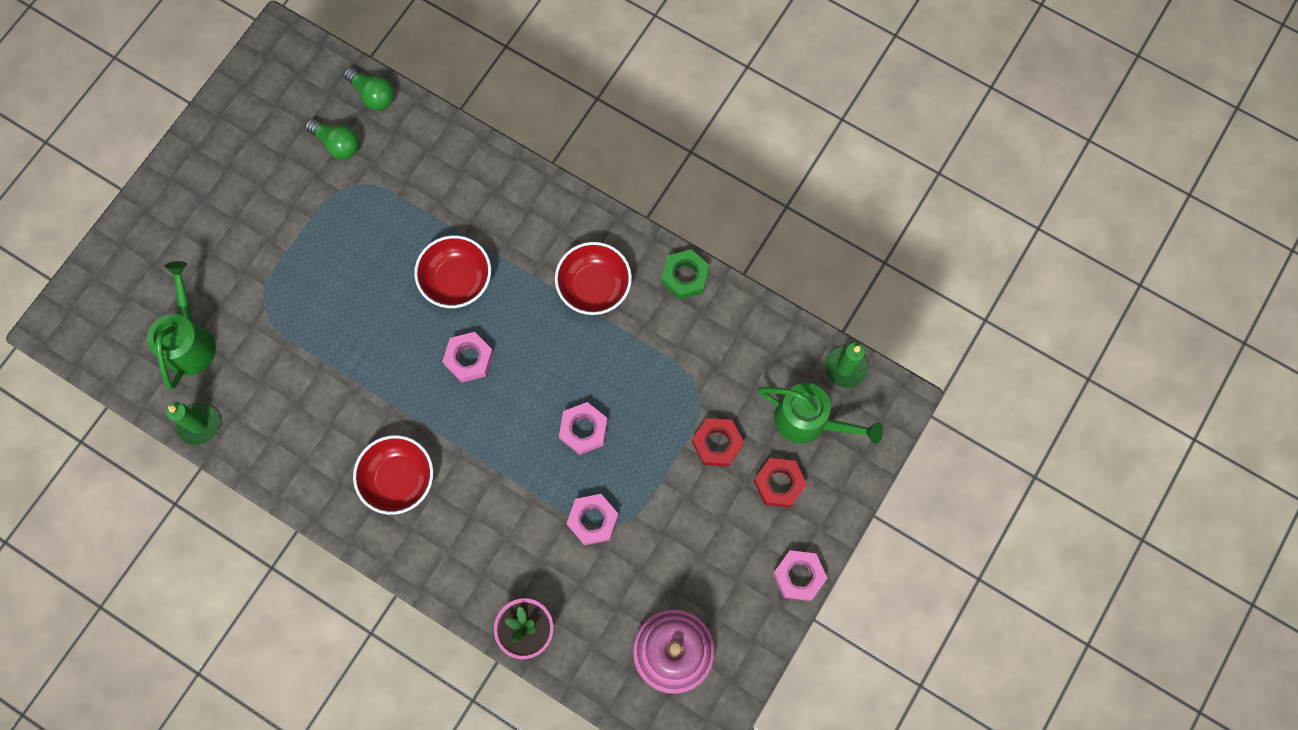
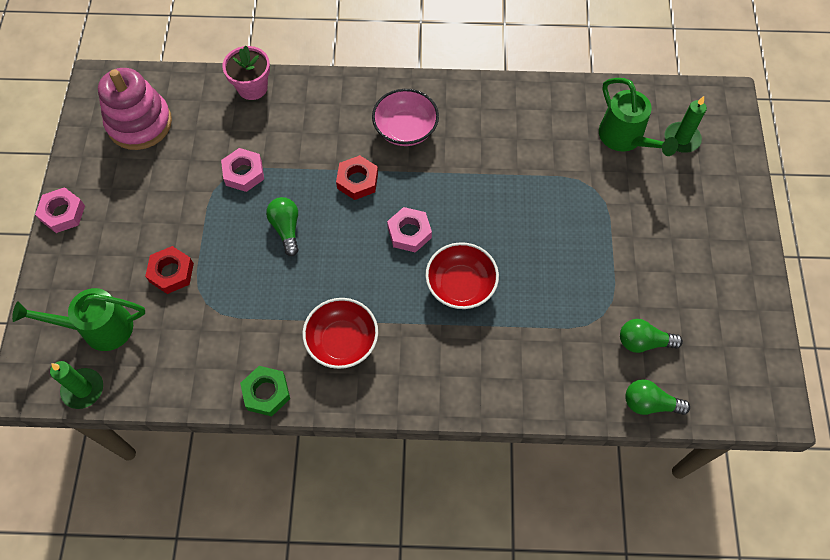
camera: 150 degrees right, 10 degrees down
green candle [166,402,219,446] -> green candle moved to [665,96,707,153]
red bowl [353,435,433,515] -> pink bowl [372,89,439,146]
pink nut [559,402,608,455] -> green light bulb [266,197,299,256]
red nut [754,458,807,508] -> red nut moved to [336,155,378,200]

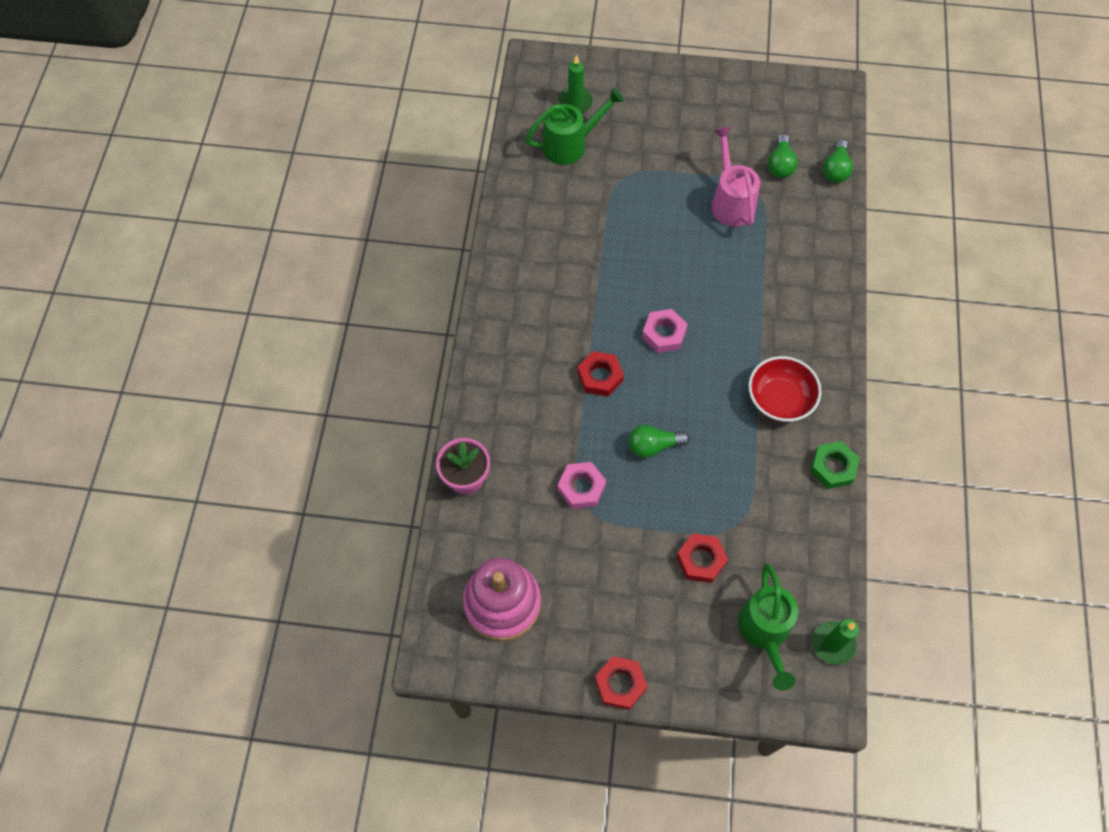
camera: 85 degrees left, 0 degrees up
pink nut [35,187,85,233] -> red nut [595,656,647,710]
pink bowl [372,89,439,146] -> none
red bowl [425,242,499,309] -> none
none -> pink watering can [711,126,760,227]

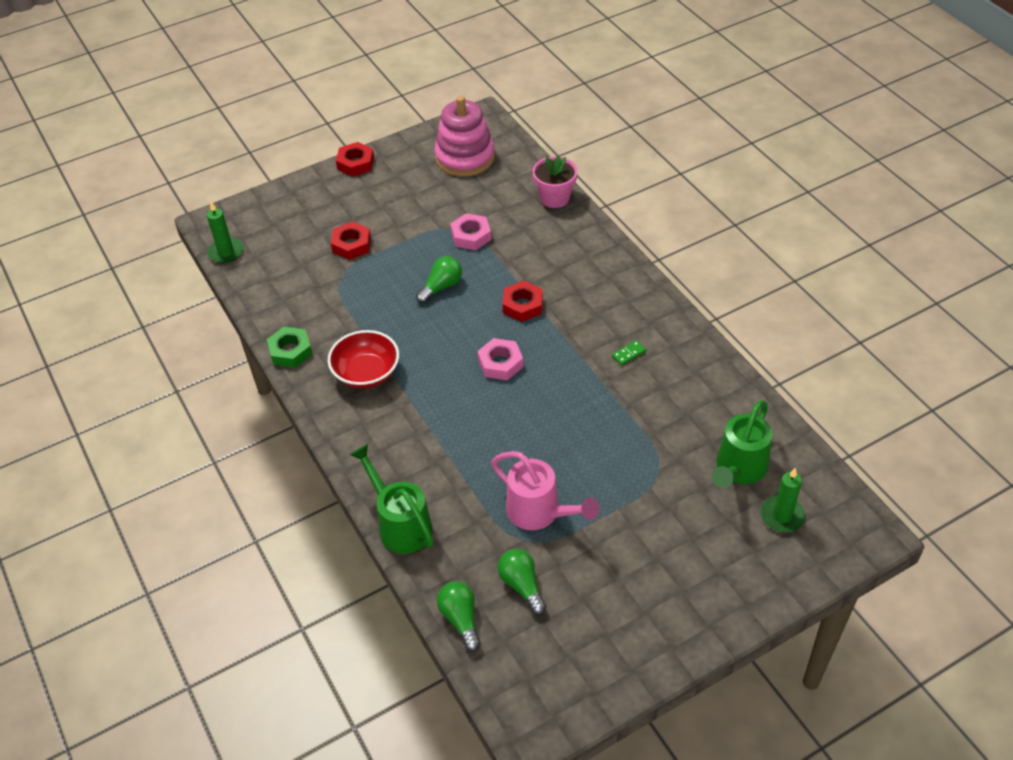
camera: 145 degrees right, 15 degrees down
green watering can [738,563,798,691] -> green watering can moved to [349,444,434,554]
none -> green domino [612,340,646,366]

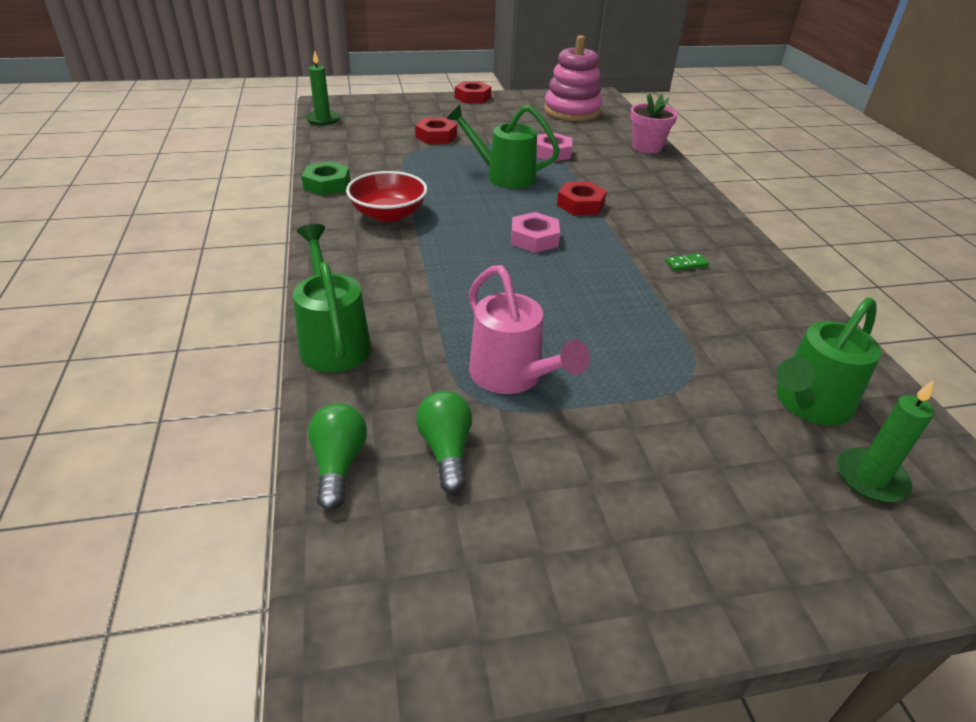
camera: 15 degrees right, 10 degrees down
green light bulb [416,256,462,304] -> green watering can [446,104,560,189]

